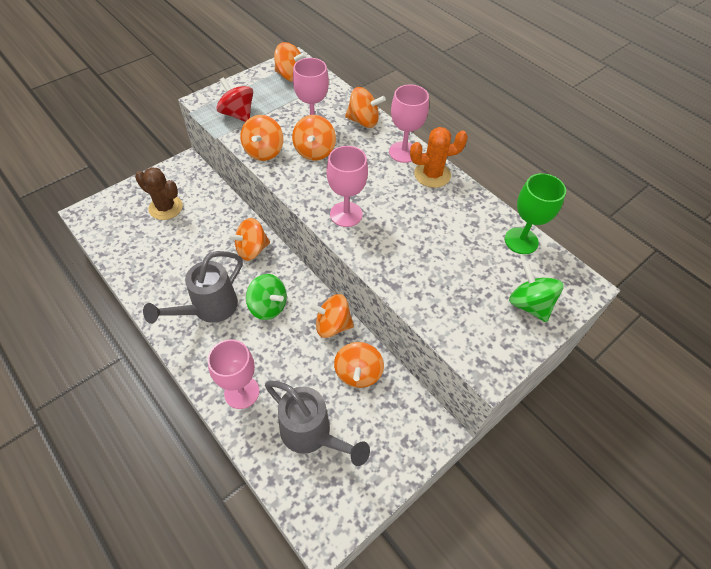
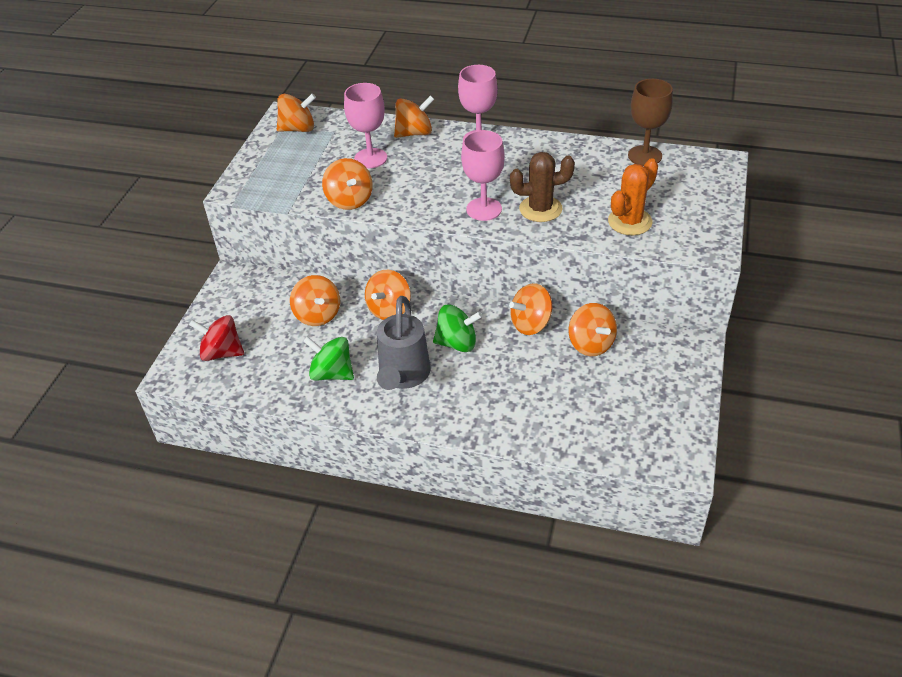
camera: 30 degrees left, 10 degrees down
brown cactus [135,167,183,220] -> brown cactus moved to [510,152,575,222]
pink goblet [208,339,259,409] -> none
red spinning top [216,77,253,122] -> red spinning top moved to [189,315,244,361]
grey watering can [265,381,370,466] -> none
orange spinning top [292,115,336,160] -> orange spinning top moved to [290,275,340,326]
orange cactus [410,127,468,188] -> orange cactus moved to [608,158,658,235]
green goblet [505,173,566,254] -> brown goblet [628,79,673,166]
green spinning top [509,263,564,322] -> green spinning top moved to [303,336,354,380]

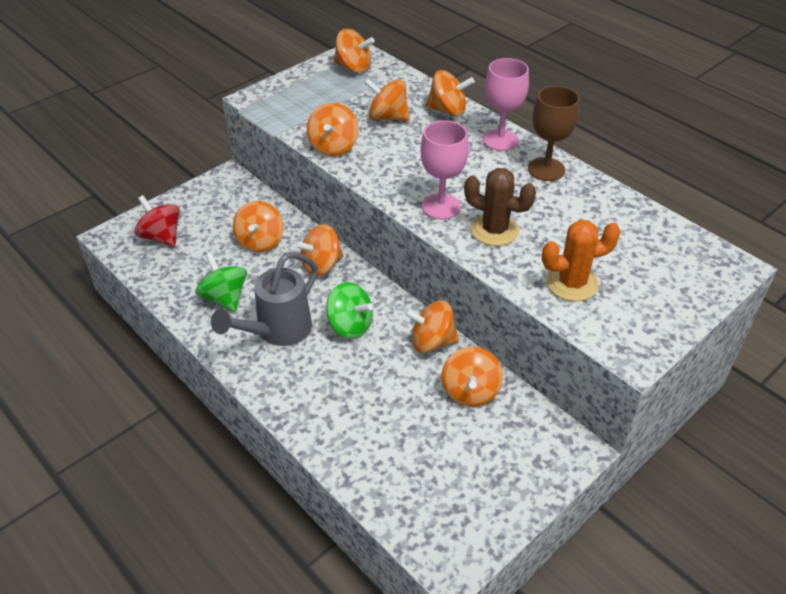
camera: 30 degrees right, 0 degrees up
pink goblet [344,83,387,168] -> orange spinning top [364,78,410,121]
brown goblet [628,79,673,166] -> brown goblet moved to [528,86,580,181]

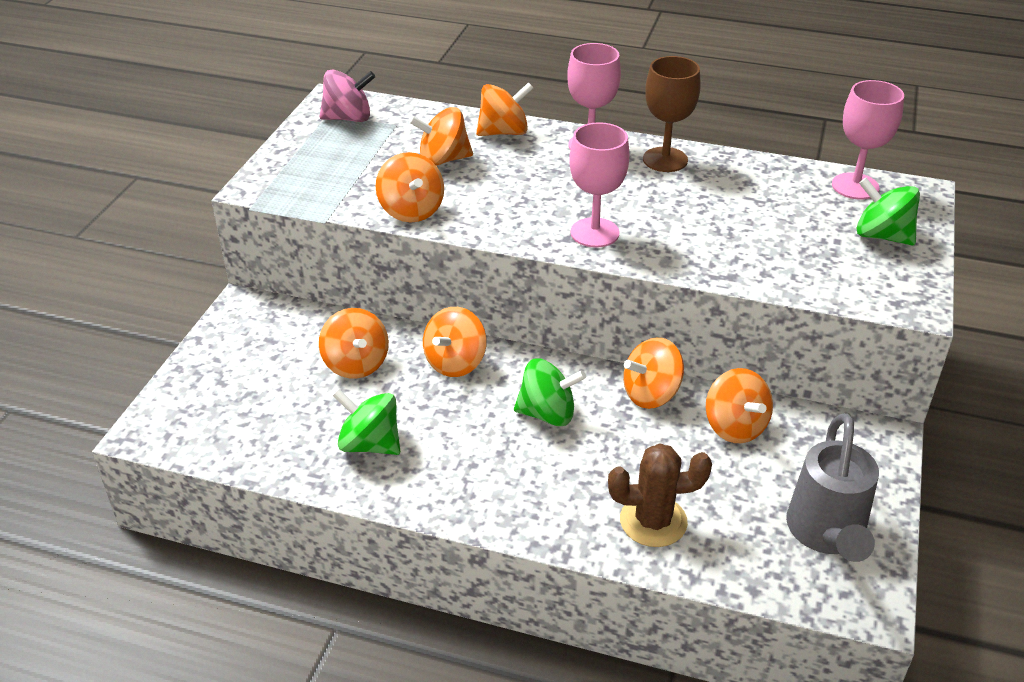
camera: 30 degrees left, 5 degrees down
red spinning top [134,195,180,247] -> none
grey watering can [211,252,318,346] -> grey watering can moved to [786,413,879,562]
orange spinning top [334,29,375,73] -> pink spinning top [319,70,375,122]
brown cactus [464,168,536,246] -> brown cactus moved to [608,443,712,547]
orange cactus [542,220,621,301] -> none
none -> pink goblet [832,80,904,200]
none -> green spinning top [856,178,920,246]

